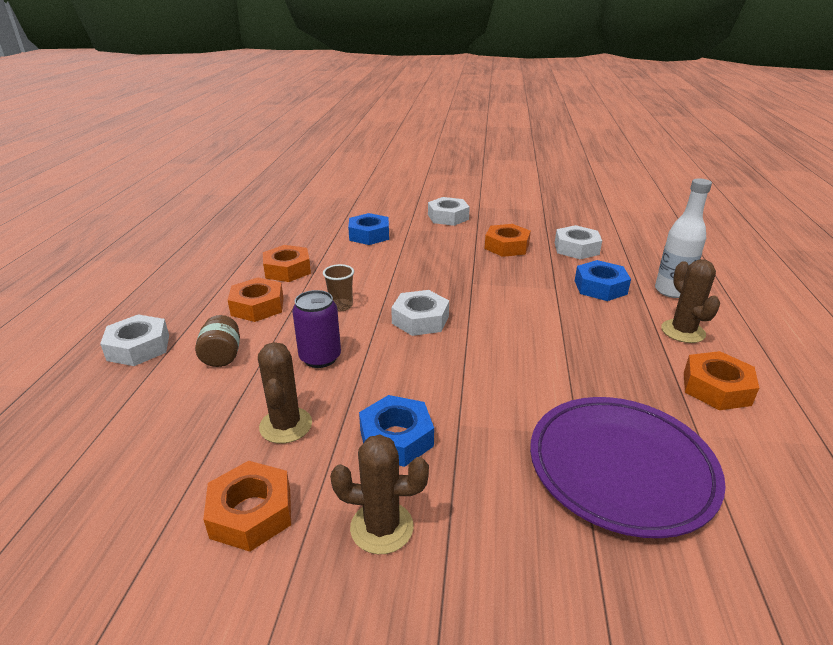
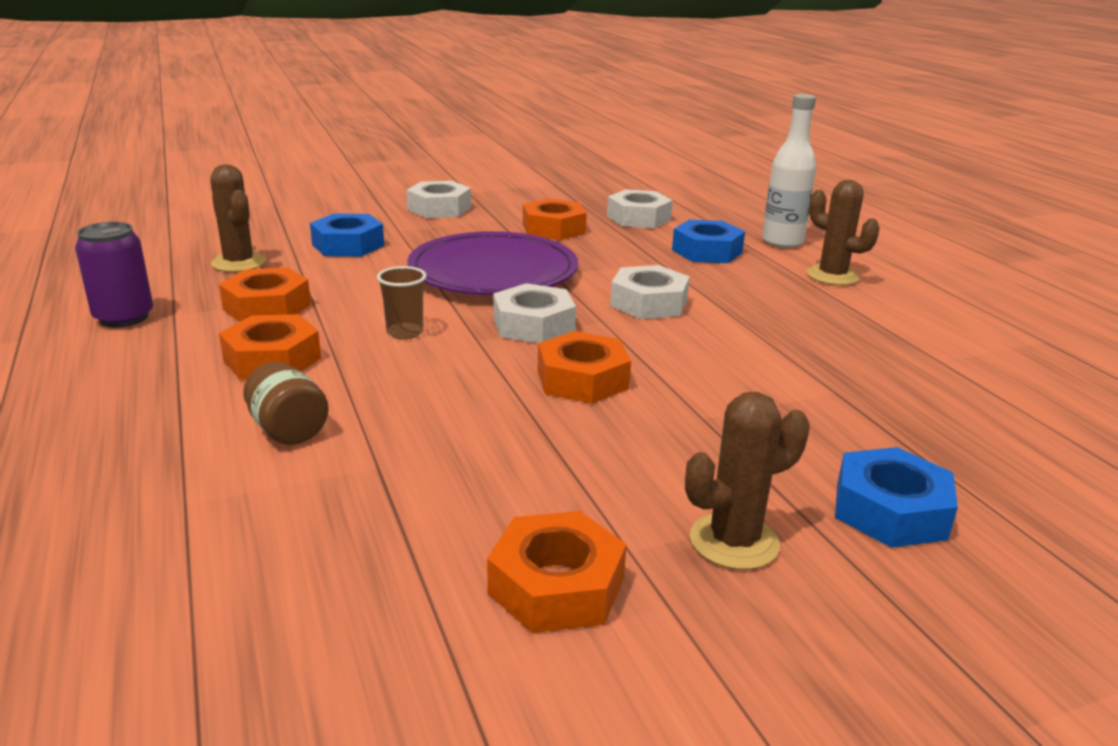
camera: 30 degrees left, 5 degrees down
white nut [100,314,169,366] -> white nut moved to [610,265,690,319]
brown cactus [258,342,312,444] -> brown cactus moved to [210,164,266,272]
purple can [292,290,341,368] -> purple can moved to [75,222,153,327]
blue nut [359,395,434,467] -> blue nut moved to [835,447,958,548]
purple plate [530,397,726,538] -> purple plate moved to [407,231,578,295]
orange nut [684,351,759,410] -> orange nut moved to [538,331,631,404]

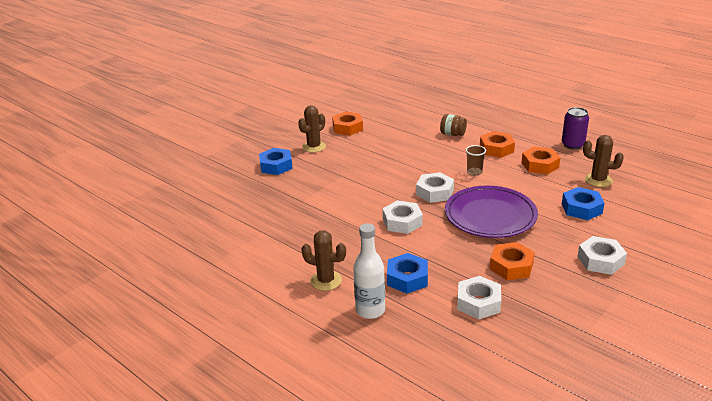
camera: 155 degrees right, 5 degrees up
orange nut [538,331,631,404] -> none

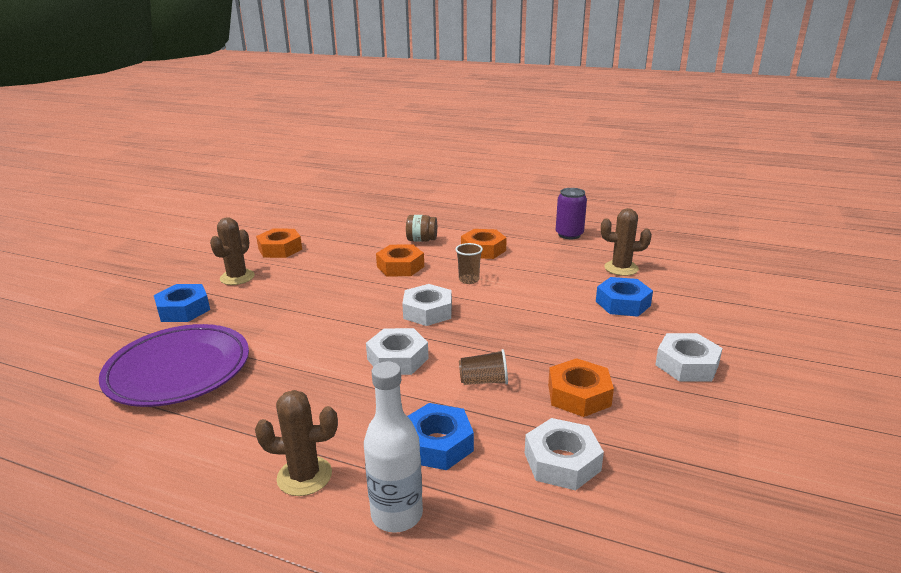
camera: 20 degrees left, 5 degrees down
purple plate [445,186,538,238] -> purple plate moved to [99,324,249,407]
orange nut [522,147,560,175] -> orange nut moved to [376,244,424,276]
none -> brown cup [459,349,508,385]

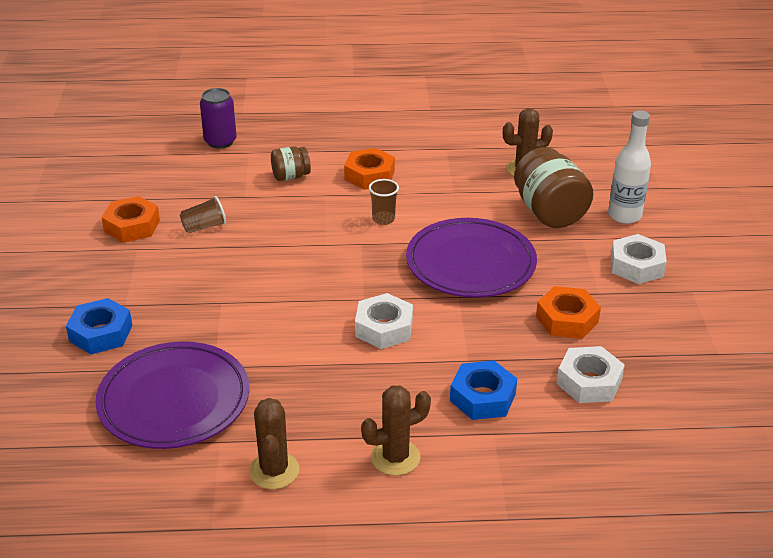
camera: 25 degrees left, 10 degrees up
brown cactus [210,217,255,285] -> brown cactus moved to [249,398,299,489]
white bottle [364,361,423,533] -> white bottle moved to [608,110,651,224]
orange nut [376,244,424,276] -> none
white nut [402,284,452,326] -> none
brown cup [459,349,508,385] -> brown cup moved to [180,196,226,233]
purple can [556,188,587,239] -> purple can moved to [200,88,237,149]
blue nut [596,277,653,317] -> brown jar [514,147,593,228]
none -> purple plate [406,218,537,298]

